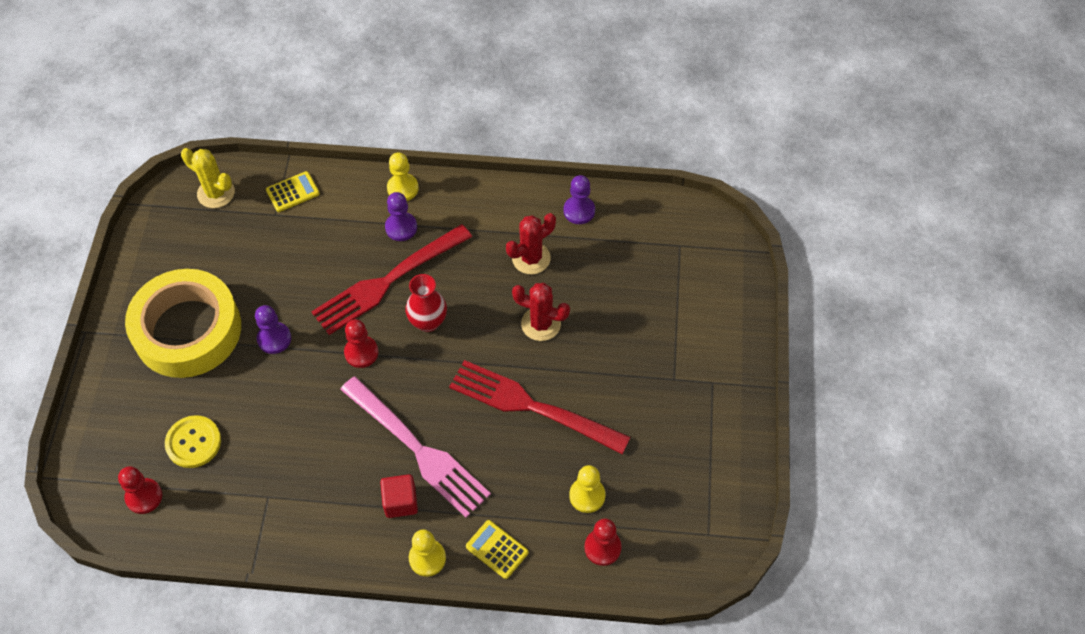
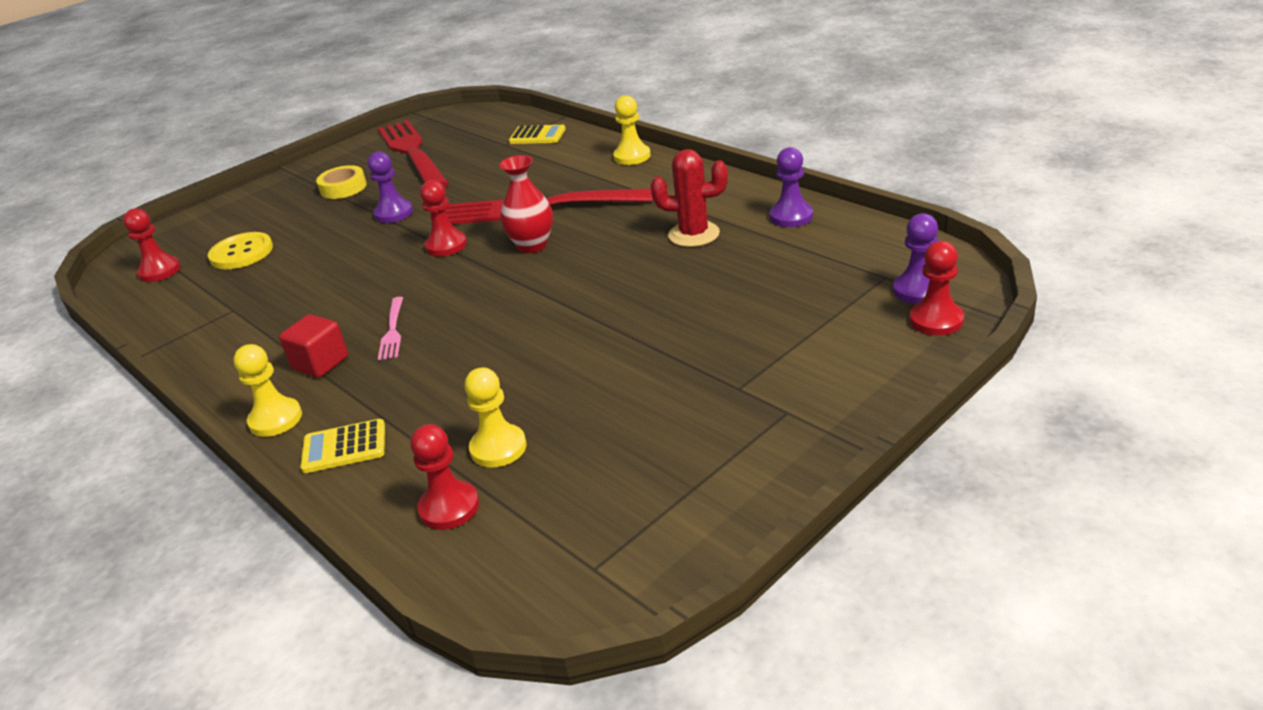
camera: 45 degrees right, 25 degrees down
yellow tape [125,269,241,378] -> yellow tape [316,165,367,199], size x0.40
yellow cactus [181,148,235,208] -> none
pink fork [340,376,491,518] -> pink fork [378,297,403,360], size x0.42
purple pawn [385,192,417,241] -> purple pawn moved to [893,213,938,304]
red fork [449,360,631,454] -> red fork moved to [378,120,449,187]
yellow calculator [466,520,529,579] -> yellow calculator turned 90 degrees counterclockwise [300,419,385,473]
red cactus [512,283,570,341] -> none
none -> red pawn [909,241,964,335]

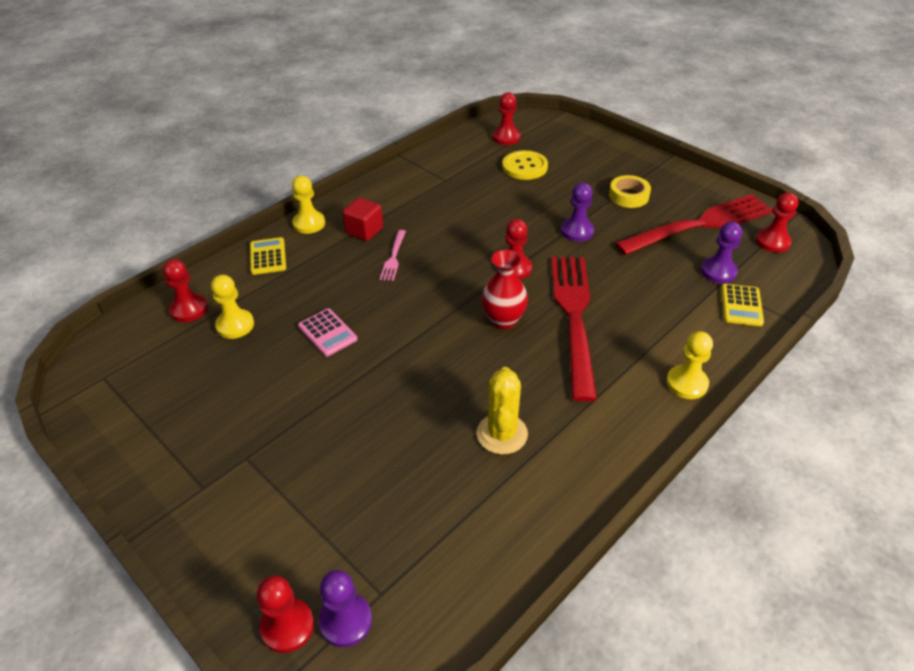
camera: 85 degrees right, 10 degrees up
pink fork [378,297,403,360] -> pink fork turned 75 degrees counterclockwise [380,230,406,281]
red cactus [651,149,728,247] -> yellow cactus [477,367,528,454]
purple pawn [770,147,813,227] -> purple pawn moved to [701,222,742,284]
none -> pink calculator [298,309,358,357]
none -> red pawn [756,193,798,253]

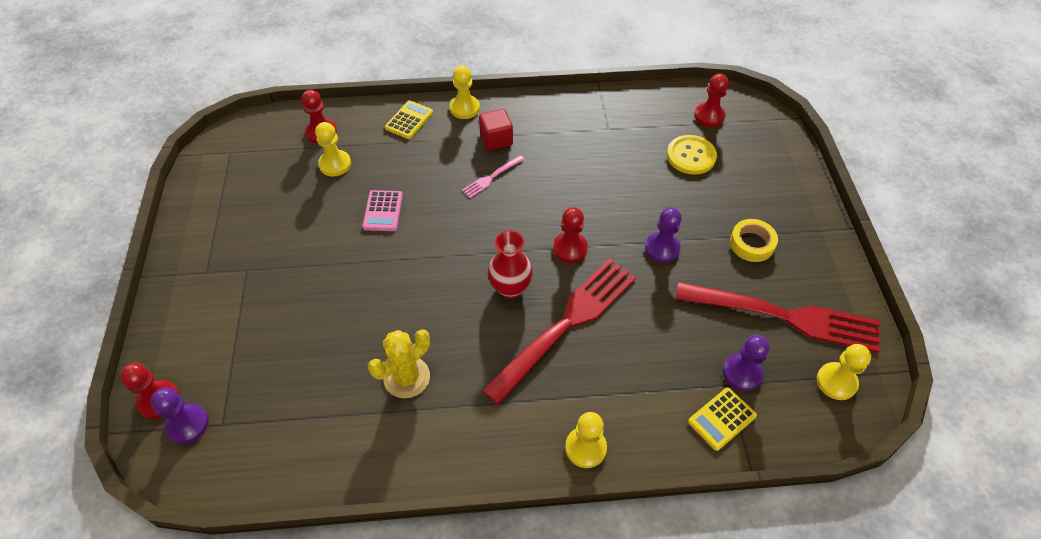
camera: 40 degrees right, 10 degrees up
red pawn [756,193,798,253] -> yellow pawn [817,344,871,400]

